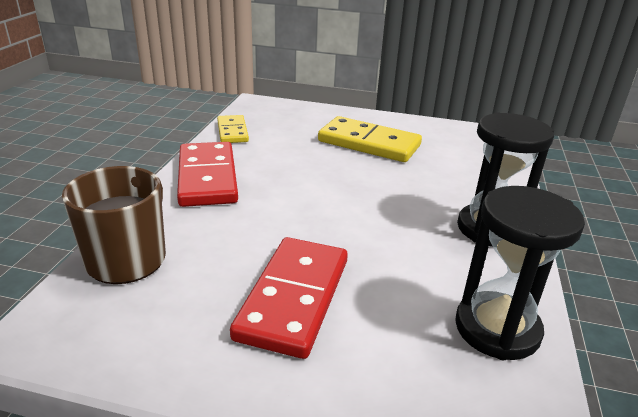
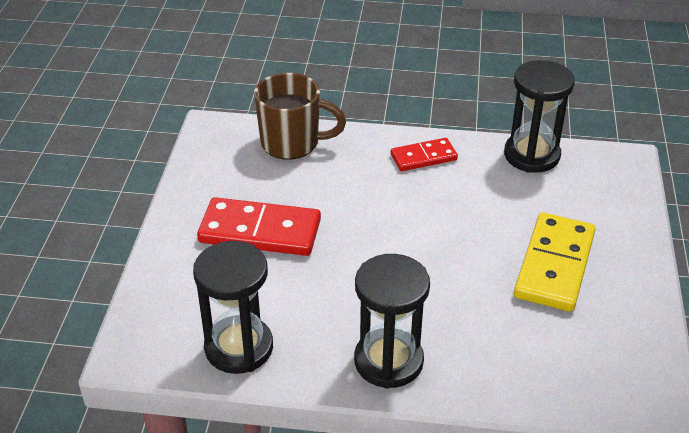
camera: 85 degrees right, 10 degrees up
red domino [177,142,238,207] -> red domino [391,138,458,171], size x0.58
yellow domino [217,115,249,143] -> black hourglass [504,60,575,173]

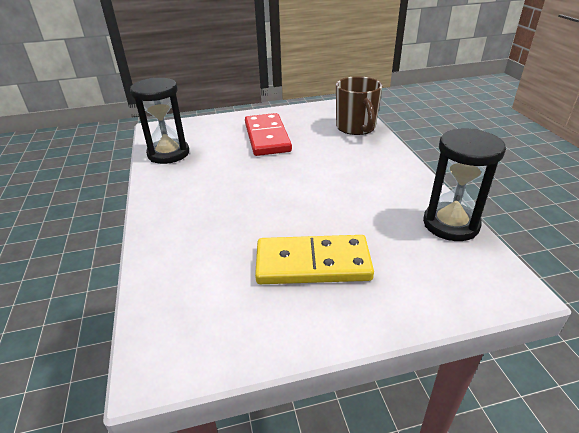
camera: 70 degrees right, 5 degrees down
black hourglass [354,254,430,389] -> none
red domino [391,138,458,171] -> none

